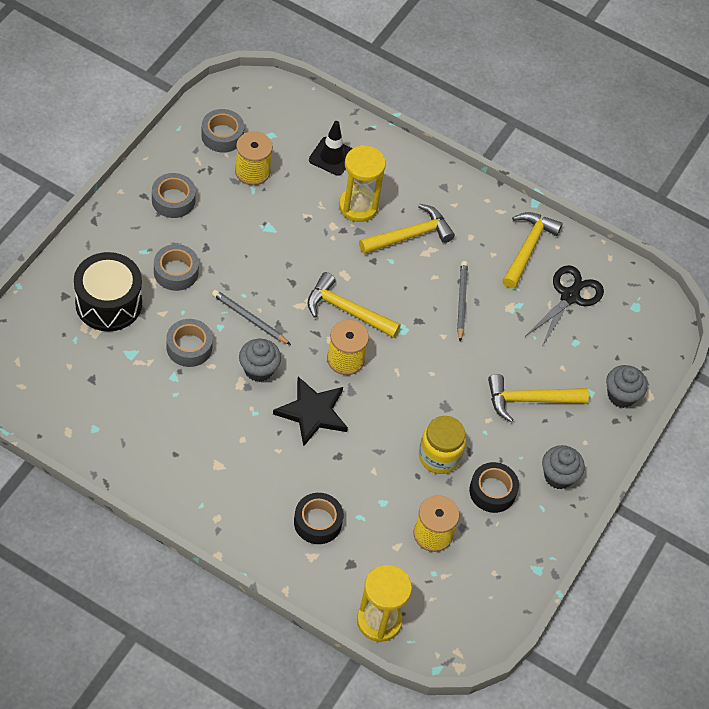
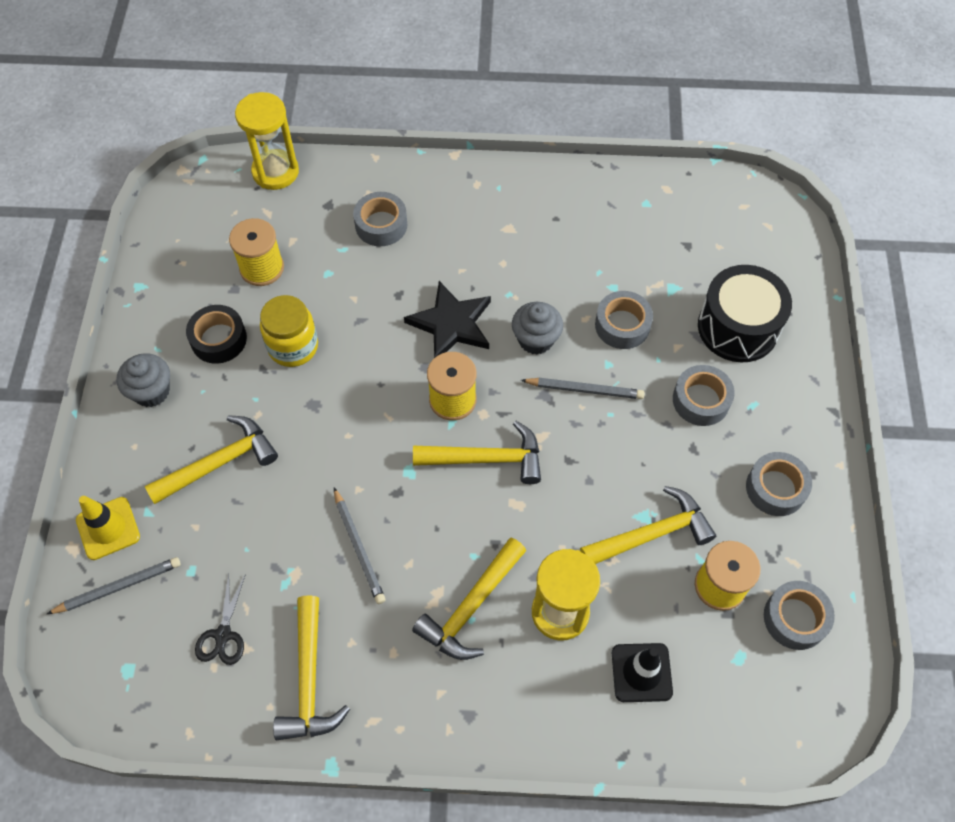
camera: 160 degrees right, 5 degrees up
black tape [294,493,343,544] -> grey tape [353,192,407,246]
black scissors [526,265,604,346] -> black scissors [195,573,246,665], size x0.63
grey cupcake [606,365,647,408] -> yellow traffic cone [76,496,140,560]
none -> grey pencil [47,557,181,614]
none -> yellow hammer [580,486,716,564]

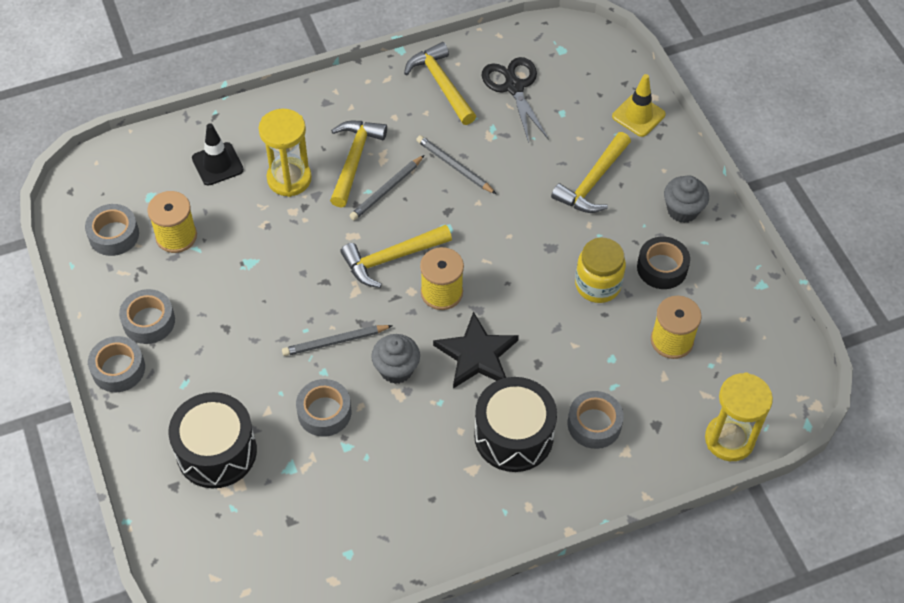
camera: 155 degrees right, 5 degrees down
grey pencil [47,557,181,614] -> grey pencil moved to [350,155,424,220]
black scissors [195,573,246,665] -> black scissors [482,57,549,143], size x1.58
yellow hammer [580,486,716,564] -> none
grey tape [673,365,735,426] -> grey tape moved to [88,336,145,392]
none -> black drum [474,377,557,472]

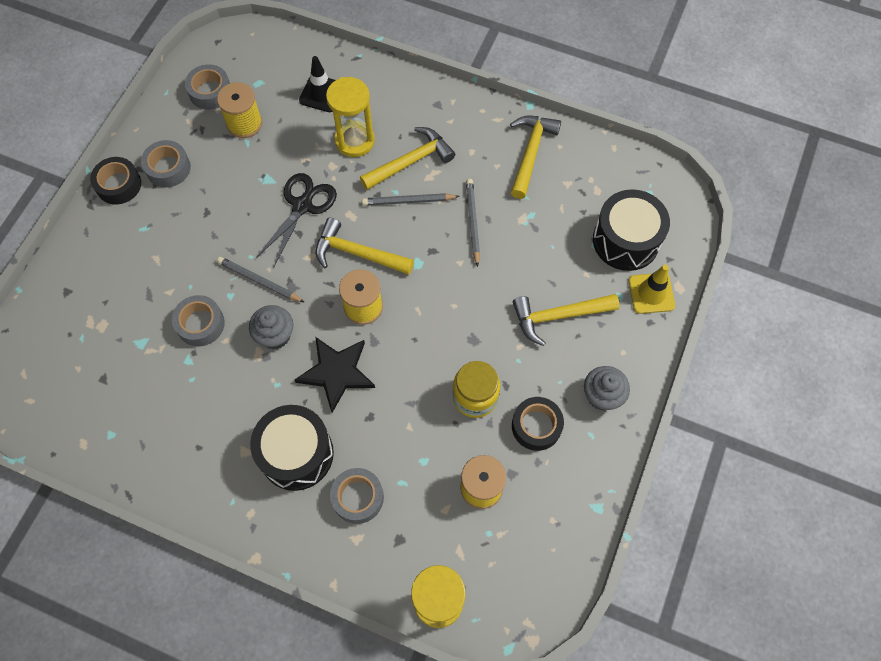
camera: 45 degrees right, 10 degrees up
grey tape [88,336,145,392] -> black tape [90,157,141,205]
black drum [169,392,257,488] -> black drum moved to [593,189,670,271]
black scissors [482,57,549,143] -> black scissors moved to [256,173,337,266]

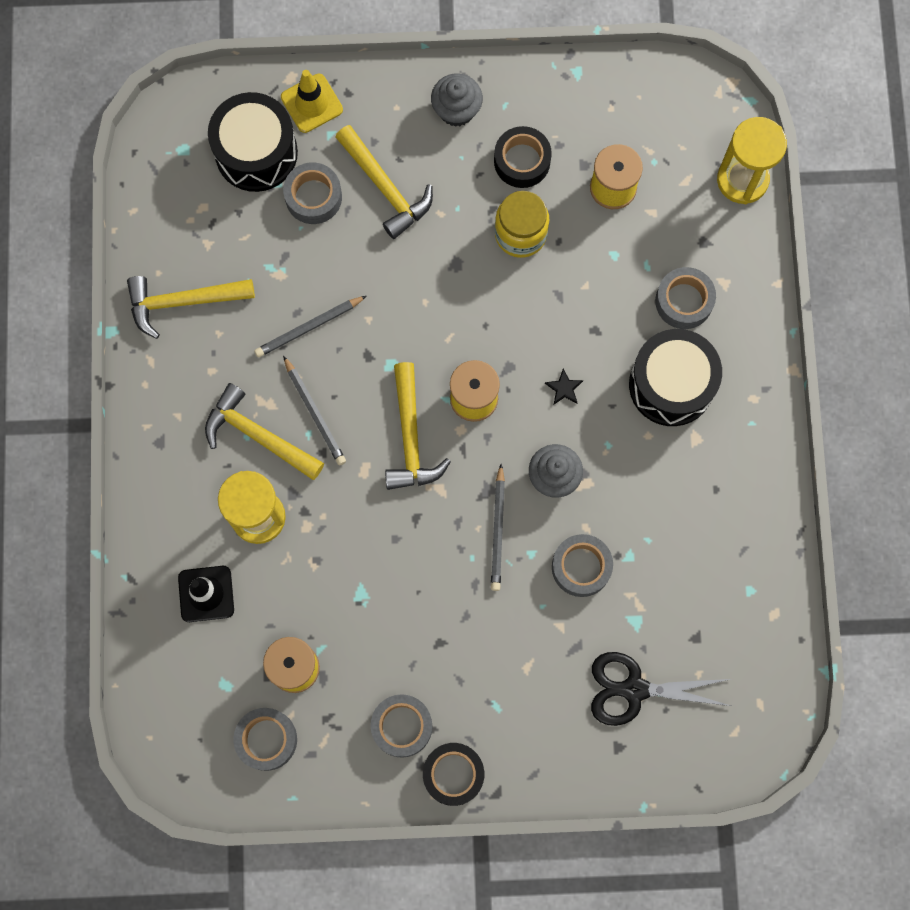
camera: 115 degrees left, 10 degrees up
black scissors [256,173,337,266] -> black scissors moved to [591,652,731,726]
black star [294,337,375,413] -> black star [545,368,583,404], size x0.40
none -> grey tape [283,162,342,224]

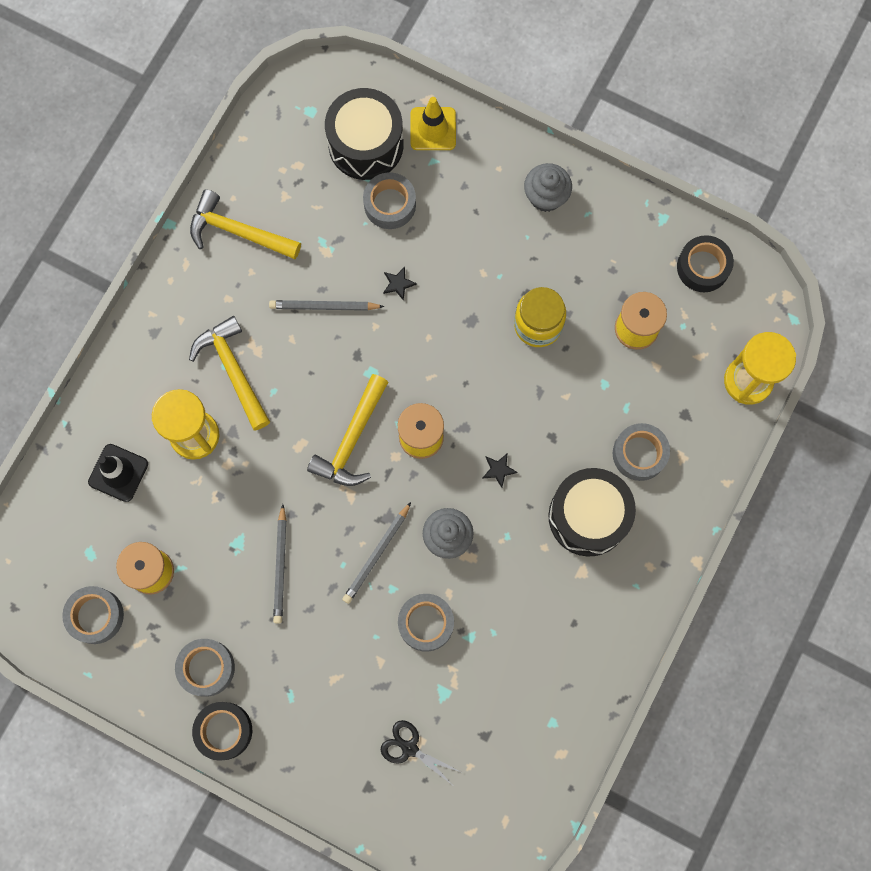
camera: 30 degrees right, 0 degrees up
grey pencil [283,355,346,465] -> grey pencil moved to [273,504,287,624]
yellow hammer [336,125,433,239] -> none
black tape [494,126,552,188] -> black tape moved to [677,235,734,292]
black scissors [591,652,731,726] -> black scissors [381,720,461,785], size x0.63
none -> black star [383,267,417,301]

